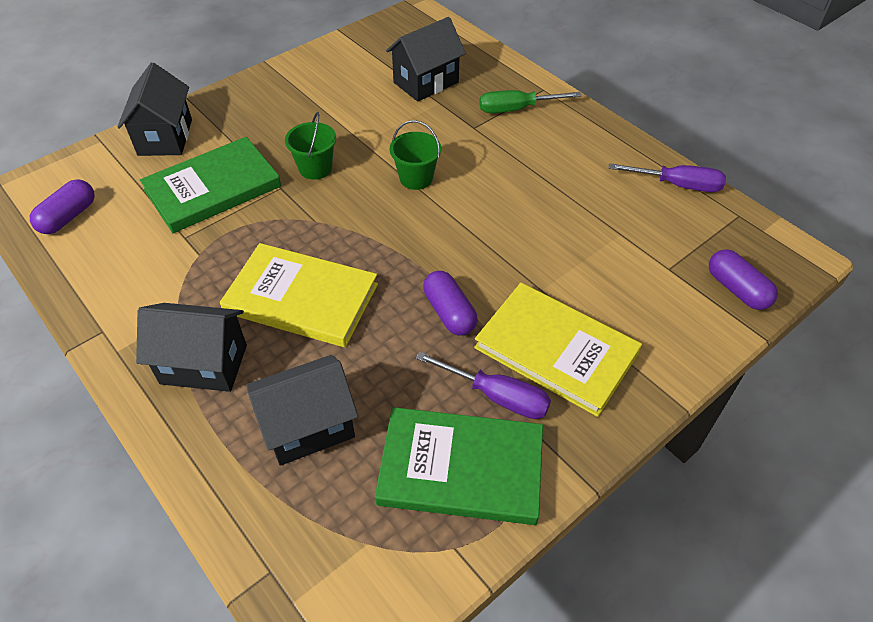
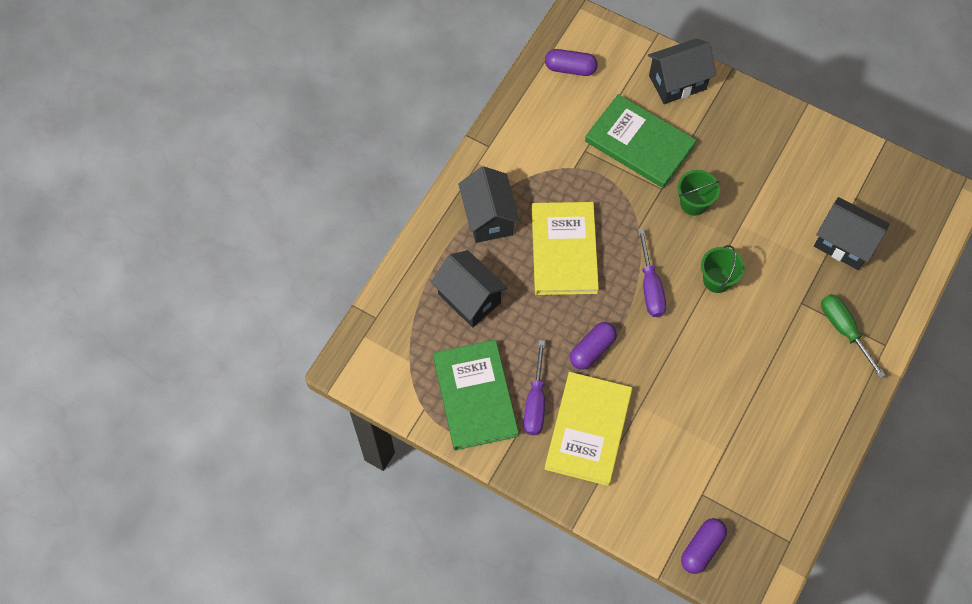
camera: 70 degrees right, 15 degrees up
purple screwdriver [608,163,726,192] -> purple screwdriver moved to [638,229,666,317]

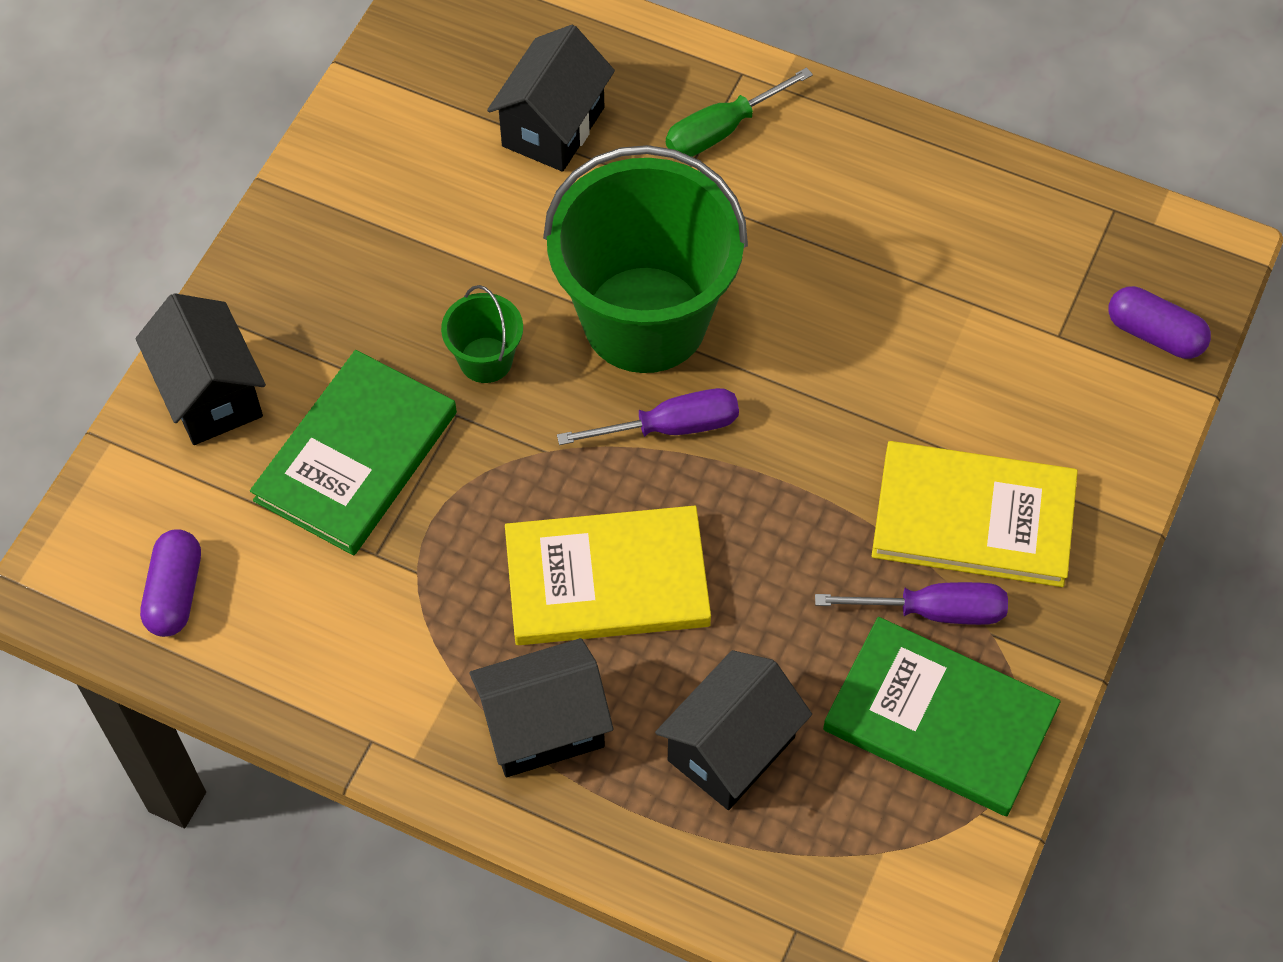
camera: 95 degrees left, 5 degrees down
green book [433,340,519,450] -> green book turned 45 degrees clockwise [823,617,1061,816]
purple capsule [570,322,617,370] -> none
green bucket [701,245,745,293] -> green bucket [543,145,748,373], size x2.36

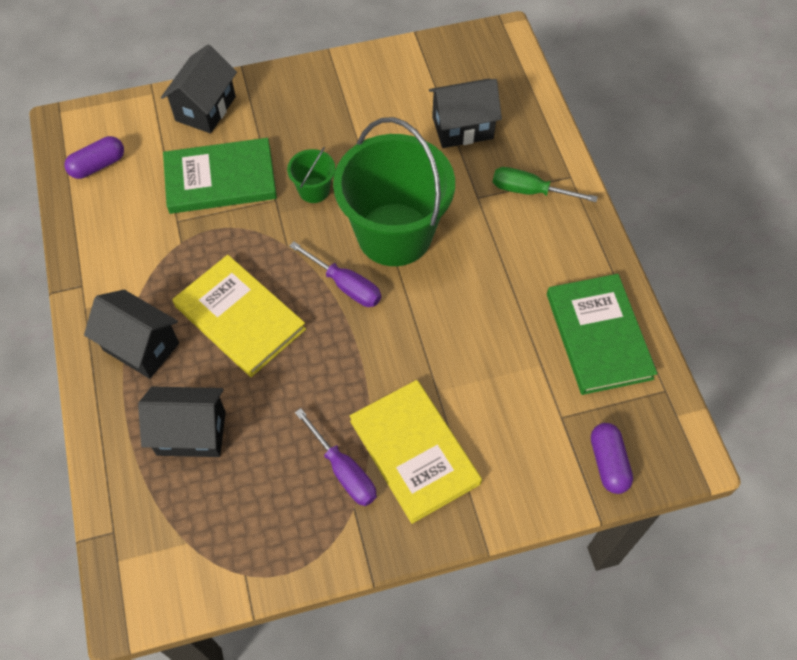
camera: 50 degrees right, 0 degrees up
green book [823,617,1061,816] -> green book moved to [547,274,657,395]

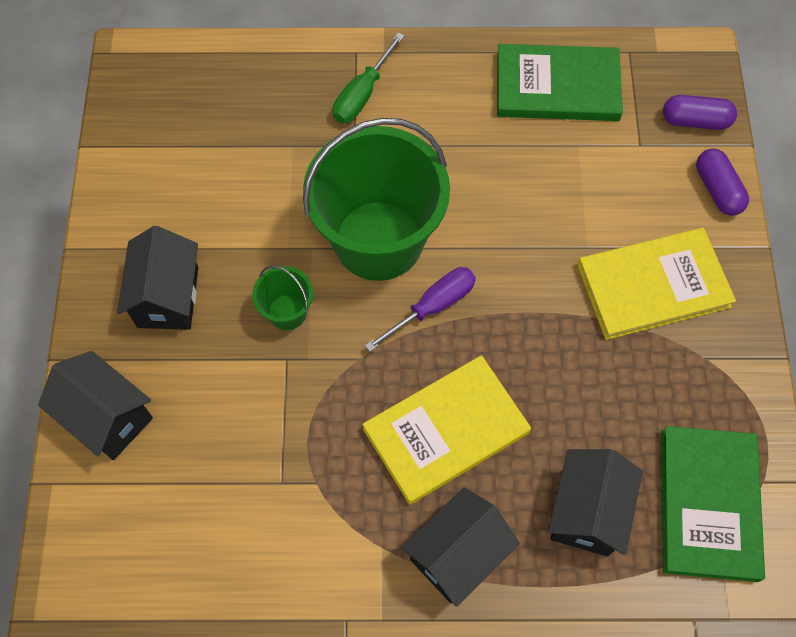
camera: 75 degrees left, 5 degrees up
purple capsule [64,136,124,179] -> purple capsule moved to [696,148,749,216]
green book [163,138,277,214] -> green book moved to [661,426,765,582]
purple screwdriver [295,408,377,506] -> none
black house [429,79,502,148] -> black house moved to [117,226,198,330]

